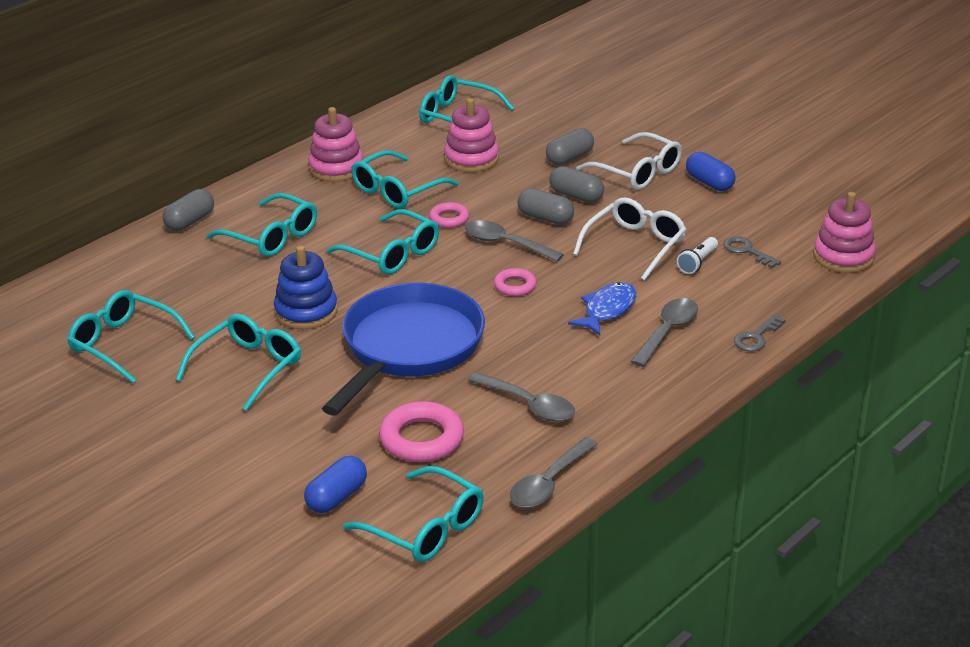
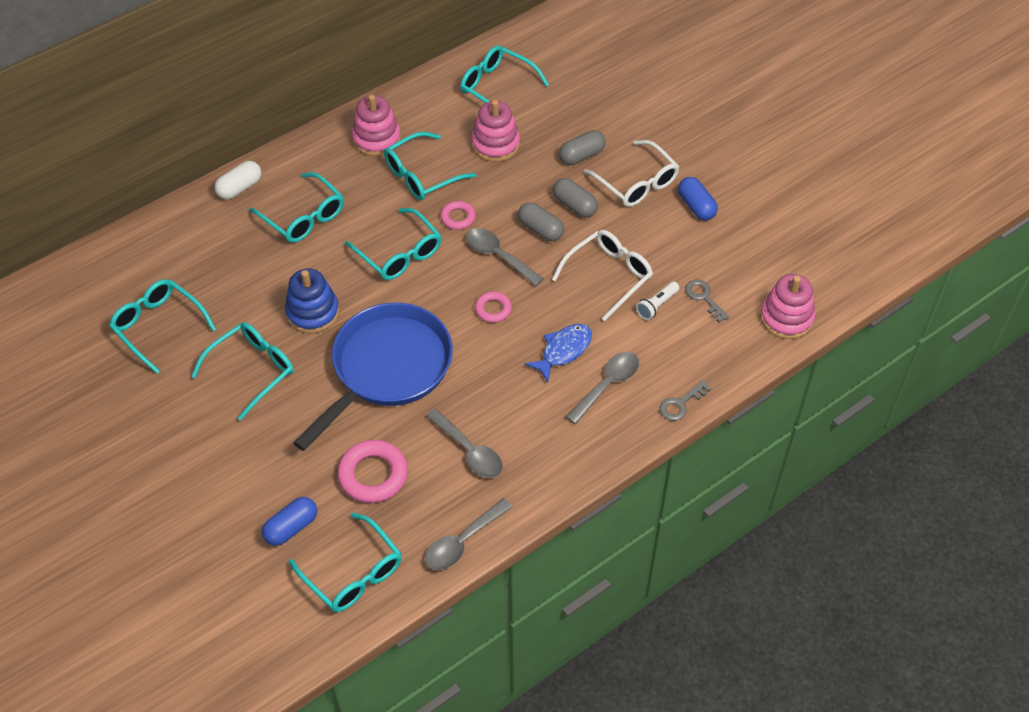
camera: 10 degrees right, 20 degrees up
grey capsule [163,189,214,231] -> white capsule [214,161,262,199]

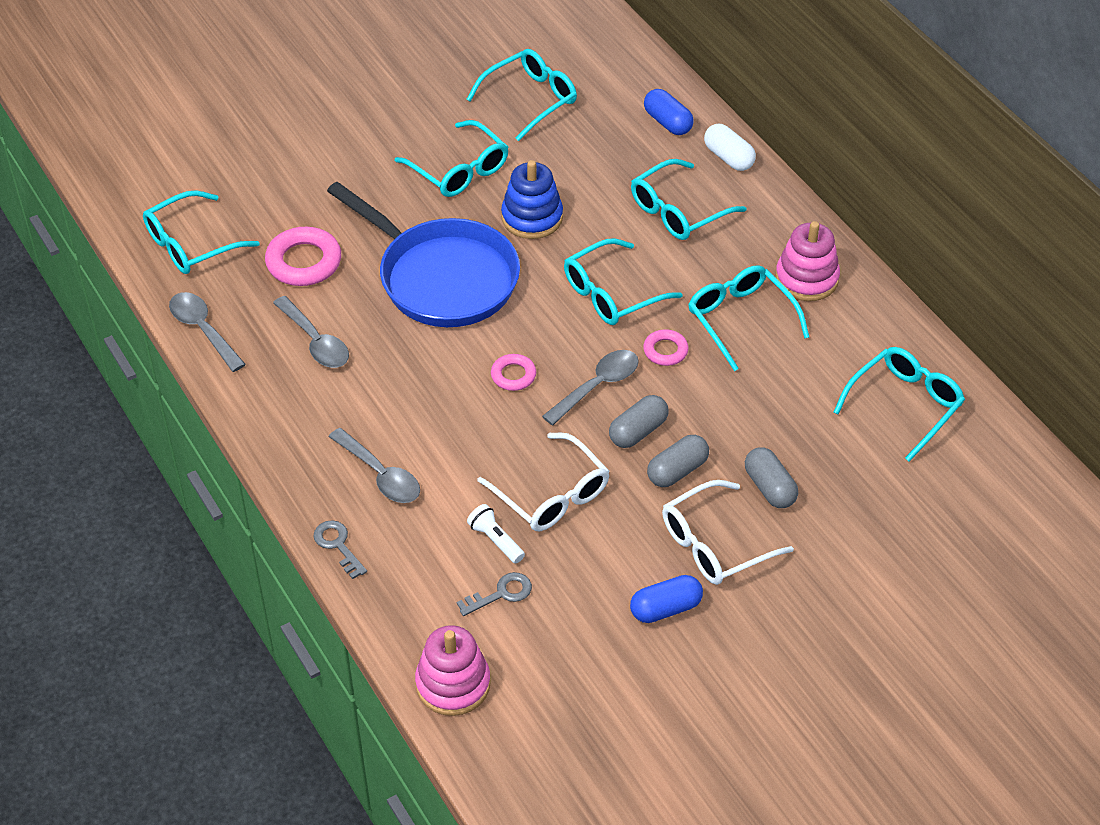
camera: 95 degrees right, 5 degrees down
blue capsule [262,497,317,546] -> blue capsule moved to [644,89,694,135]
grey spoon [426,409,503,478] -> grey spoon turned 90 degrees counterclockwise [273,296,349,368]
pink stacking toy [471,100,520,162] -> none
blue fish [525,324,592,382] -> none

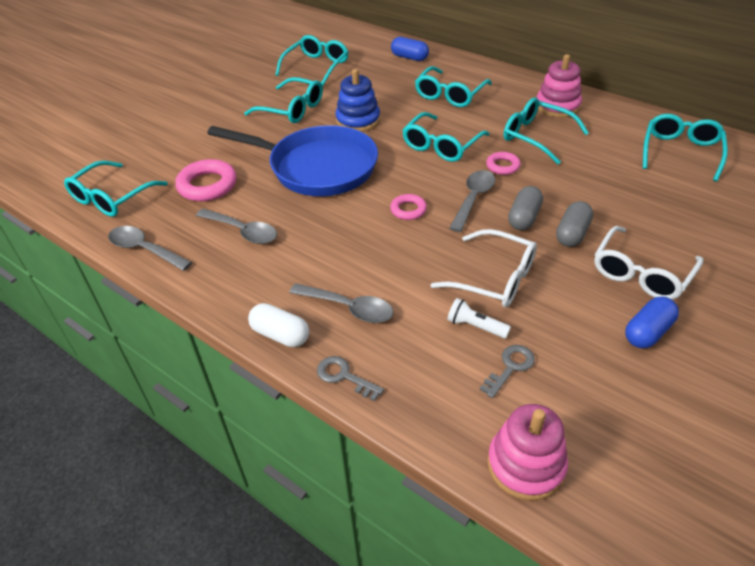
camera: 20 degrees left, 5 degrees down
white capsule [704,124,756,171] -> white capsule moved to [248,303,309,347]
grey capsule [745,447,798,508] -> none

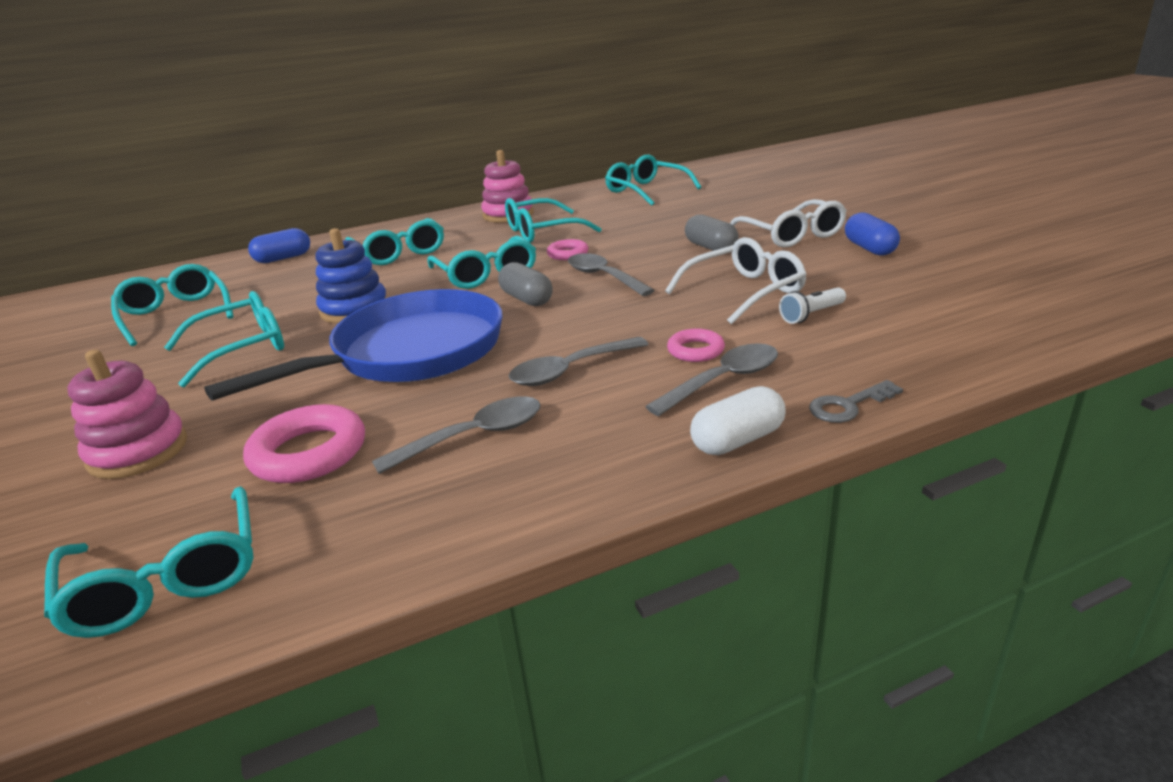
camera: 60 degrees left, 15 degrees down
grey spoon [108,226,192,271] -> grey spoon moved to [508,337,649,386]
pink ring [390,194,427,220] -> pink ring moved to [667,328,725,362]
grey key [479,345,535,398] -> none
pink stacking toy [488,404,568,501] -> pink stacking toy moved to [67,350,187,479]
grey capsule [508,186,543,231] -> grey capsule moved to [498,262,553,306]

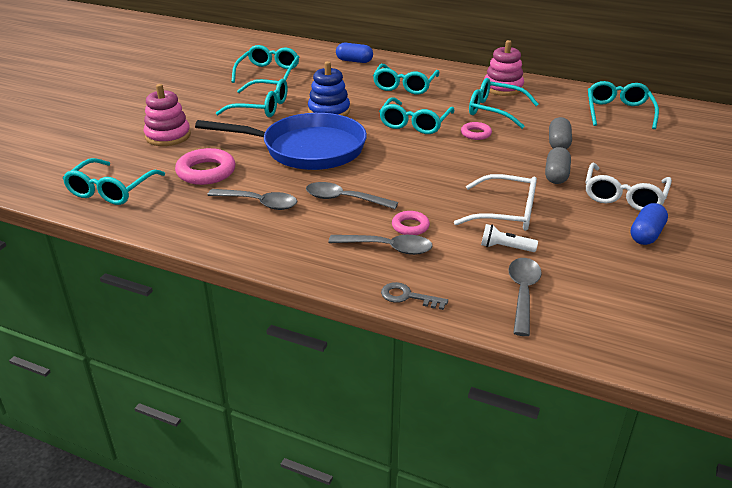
camera: 45 degrees right, 5 degrees up
grey capsule [498,262,553,306] -> grey capsule moved to [549,117,572,149]
grey spoon [568,253,655,296] -> grey spoon moved to [508,258,542,336]
white capsule [690,386,785,455] -> none

